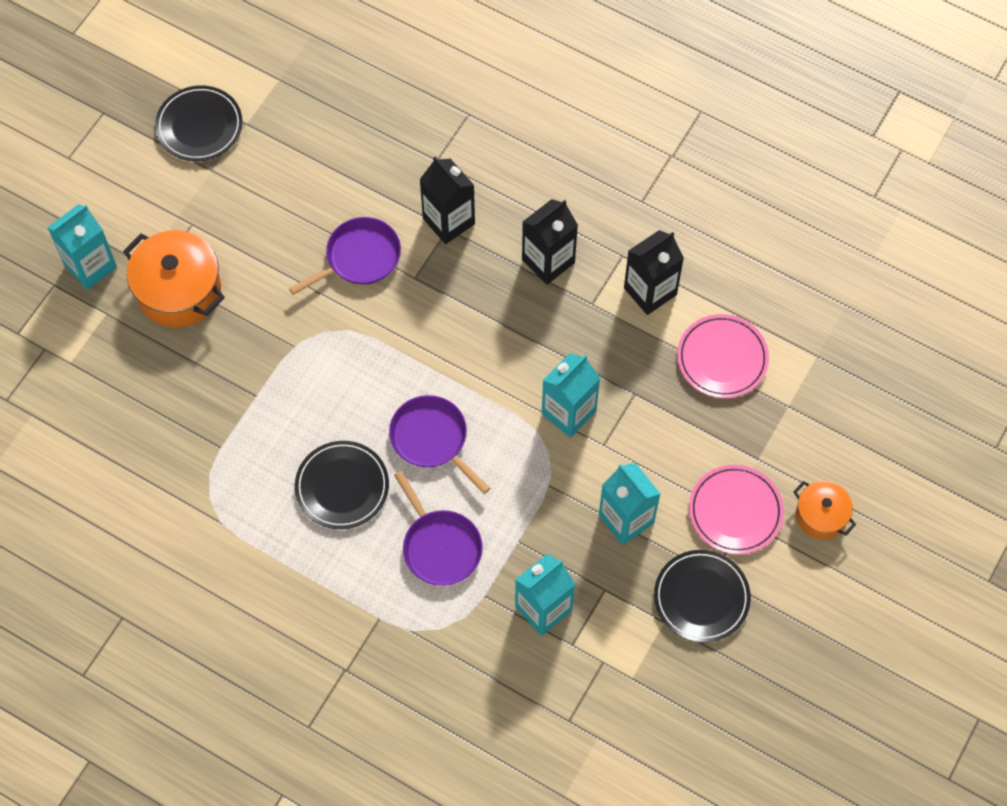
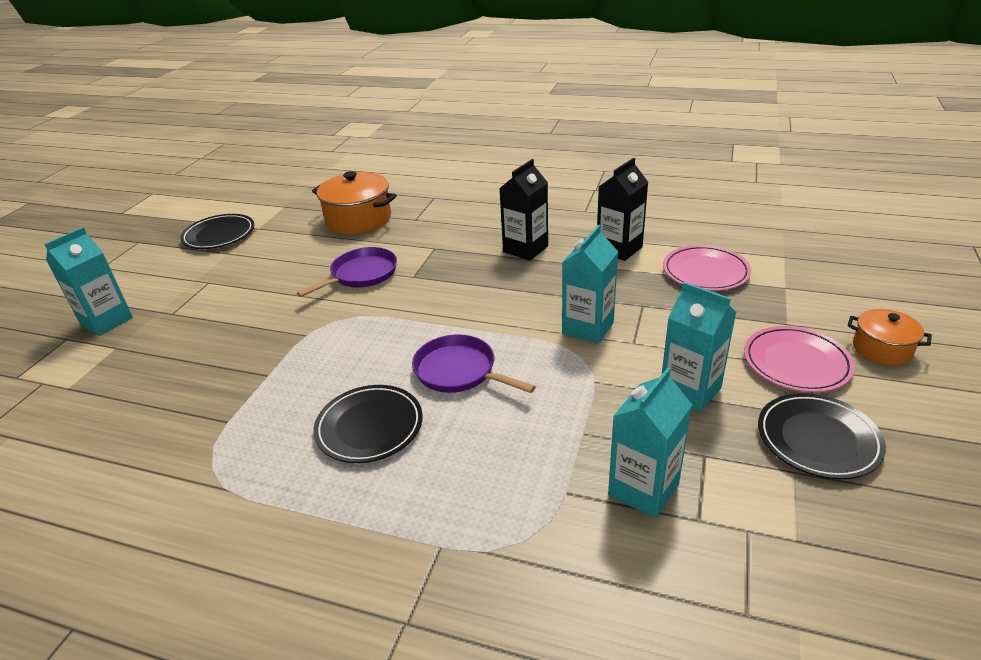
camera: 10 degrees left, 30 degrees down
orange pot [123,230,225,327] -> orange pot moved to [312,171,397,234]
purple pan [394,471,483,586] -> none
black carton [419,157,475,244] -> none

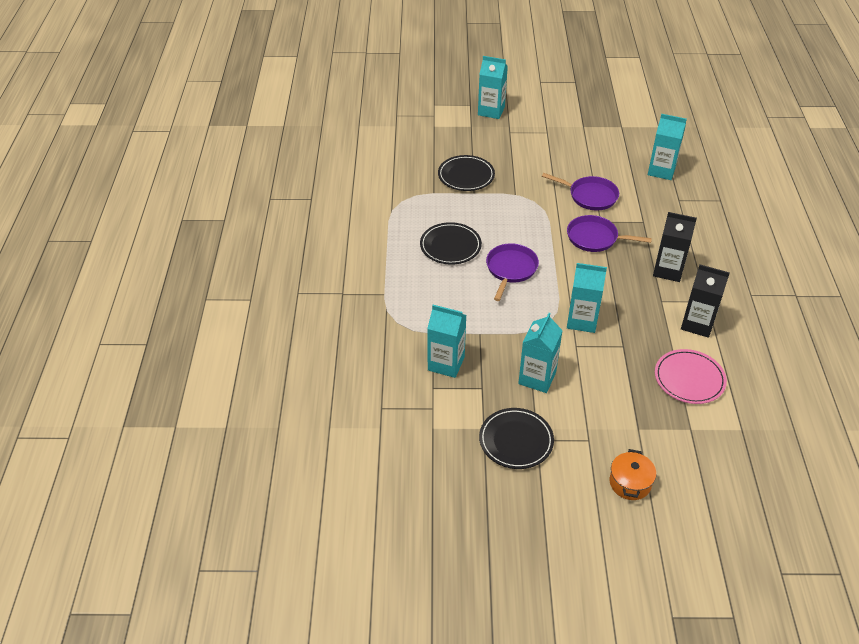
camera: 70 degrees right, 10 degrees up
black plate [180,214,254,249] -> black plate moved to [438,155,495,191]
orange pot [312,171,397,234] -> turquoise carton [648,114,687,180]
pink plate [744,326,855,392] -> none
none -> purple pan [567,215,652,252]

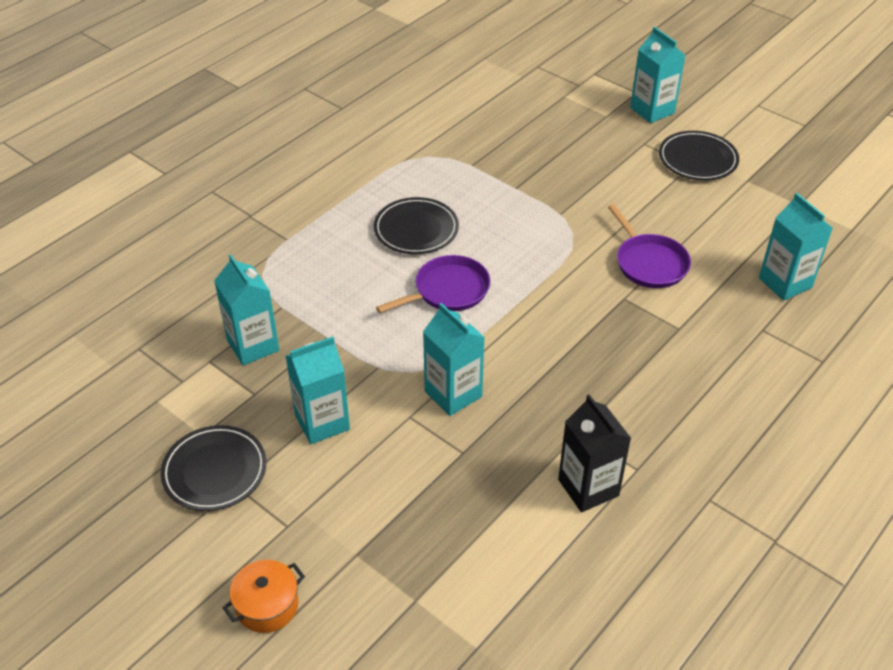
camera: 40 degrees right, 0 degrees up
black plate [438,155,495,191] -> black plate moved to [659,131,739,181]
purple pan [567,215,652,252] -> none
black carton [653,212,697,282] -> none
pink plate [655,349,727,404] -> none

